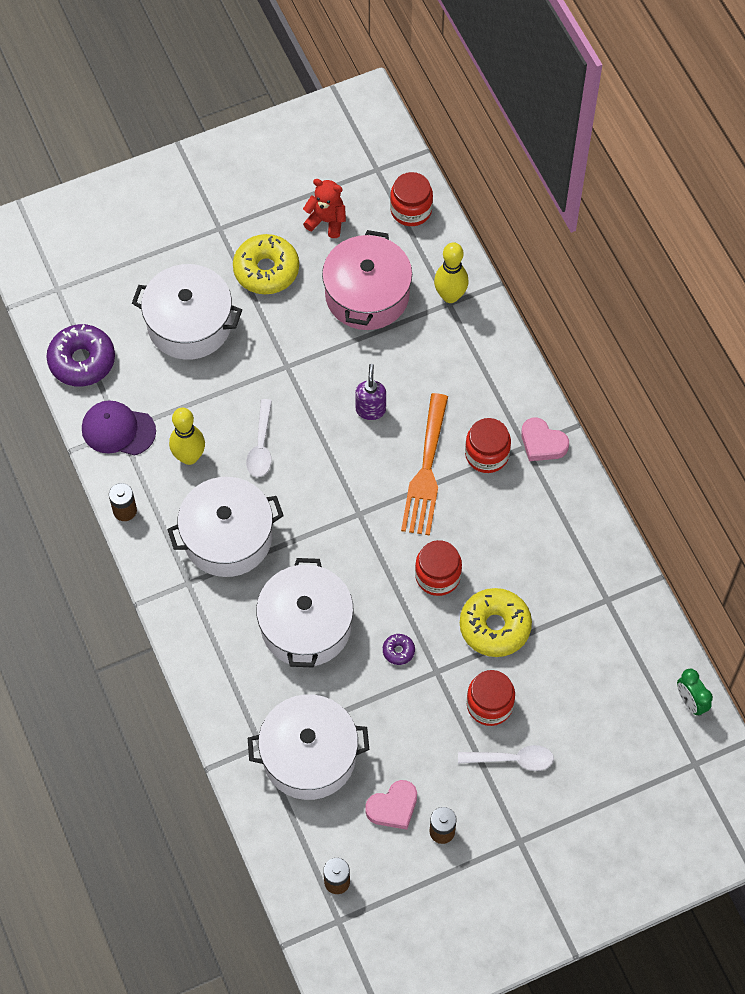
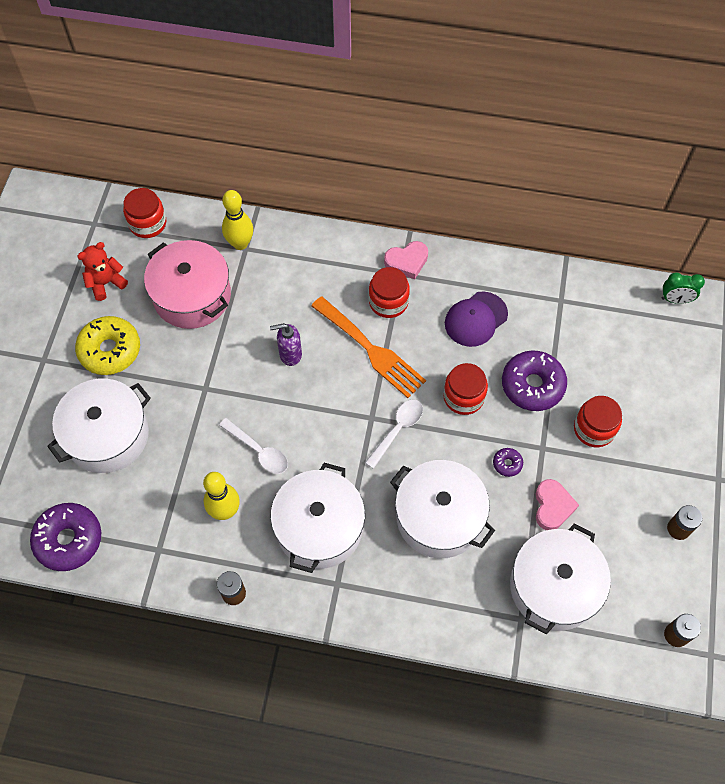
camera: 55 degrees left, 0 degrees up
purple cap [82,400,156,456] -> purple cap moved to [445,291,508,347]
purple soap dispenser [355,364,386,420] -> purple soap dispenser turned 45 degrees counterclockwise [270,323,302,366]
pink heart [365,780,417,830] -> pink heart moved to [536,479,579,530]
white spoon [458,745,554,771] -> white spoon moved to [365,400,423,469]
yellow donut [460,588,532,657] -> purple donut [502,350,567,411]

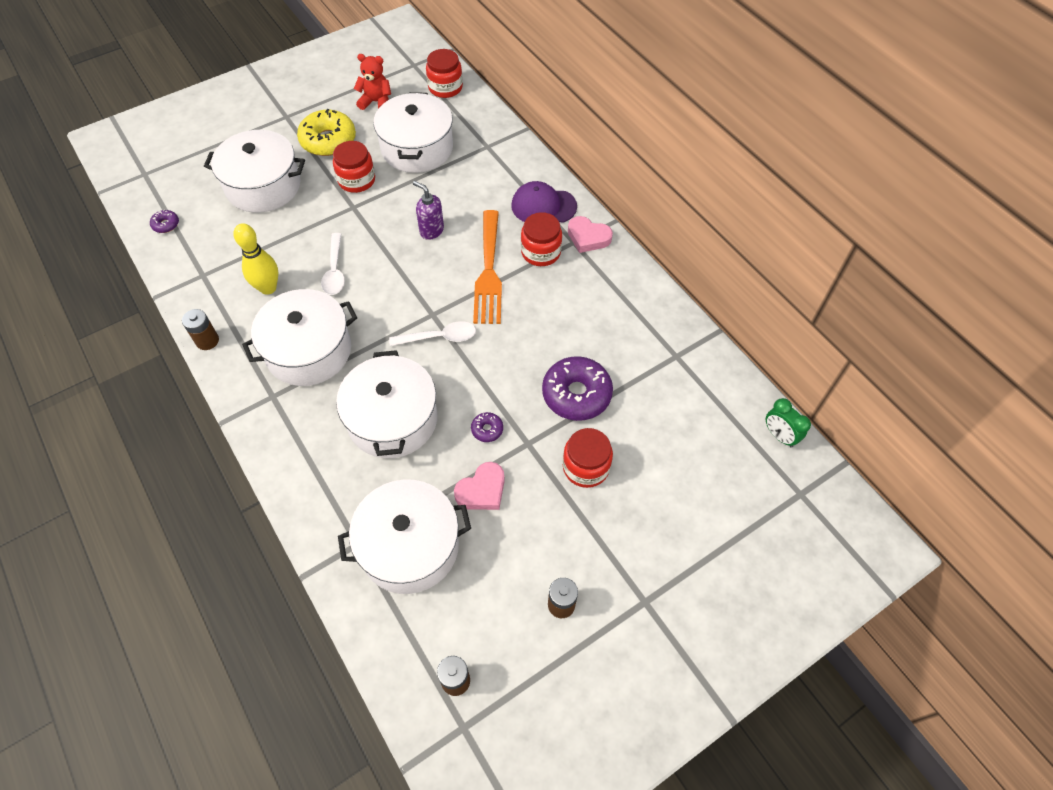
camera: 45 degrees right, 5 degrees down
purple donut [30,503,101,571] -> purple donut [150,210,179,233], size x0.45
pink pot [144,240,231,329] -> white pot [374,92,453,173]
yellow bowling pin [222,190,253,250] -> none
red jar [443,363,488,415] -> red jar moved to [333,141,375,193]
purple cap [445,291,508,347] -> purple cap moved to [511,181,577,223]

